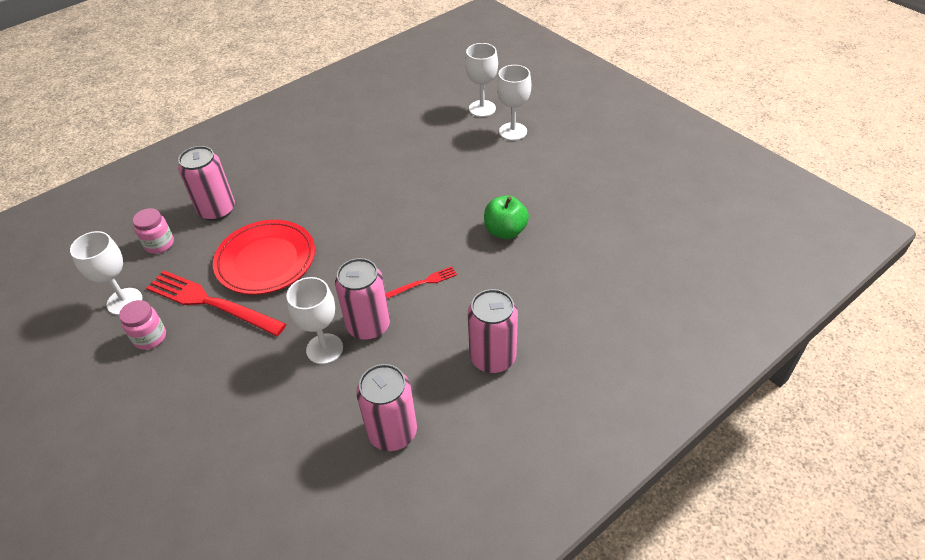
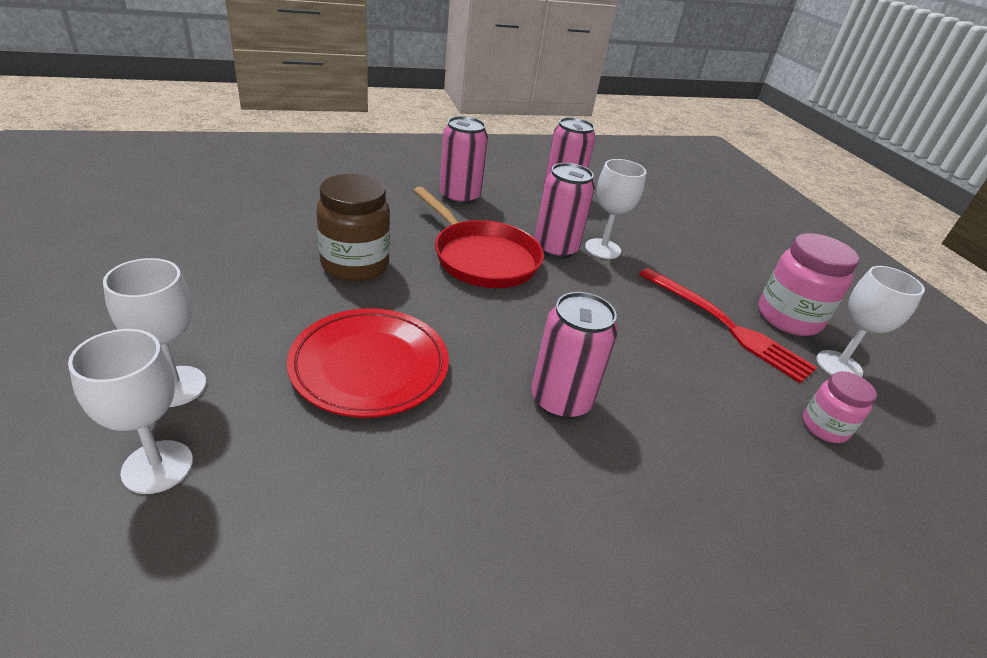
camera: 165 degrees left, 10 degrees down
pink jar [119,300,166,350] -> pink jar [758,233,859,336], size x1.73
pink can [178,146,235,221] -> pink can moved to [531,292,618,419]
red plate [213,220,315,295] -> red plate moved to [287,308,449,418]
red fork [386,266,457,299] -> red pan [413,187,544,288]
green apple [484,195,529,239] -> brown jar [316,174,390,281]

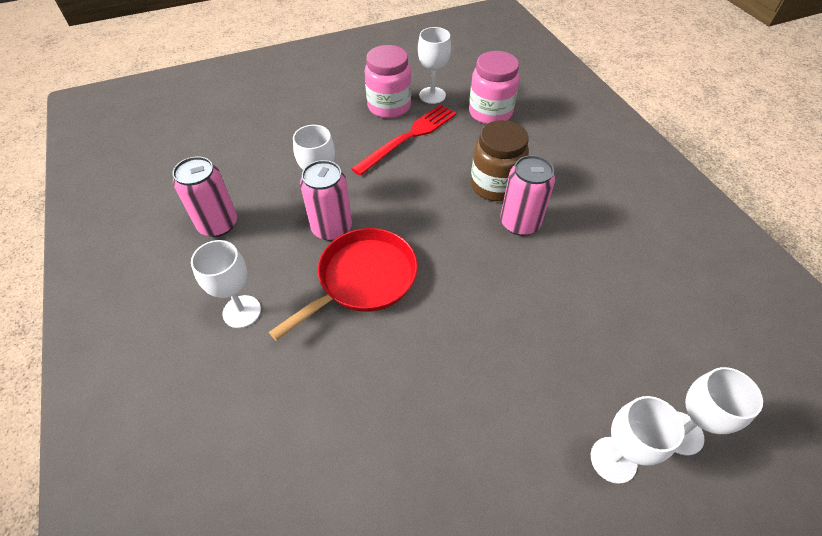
camera: 90 degrees left, 15 degrees up
red plate [287,308,449,418] -> none
brown jar [316,174,390,281] -> brown jar moved to [471,120,529,201]
pink can [439,116,488,205] -> white goblet [191,240,261,328]
pink jar [803,371,877,443] -> pink jar [469,51,520,124], size x1.73

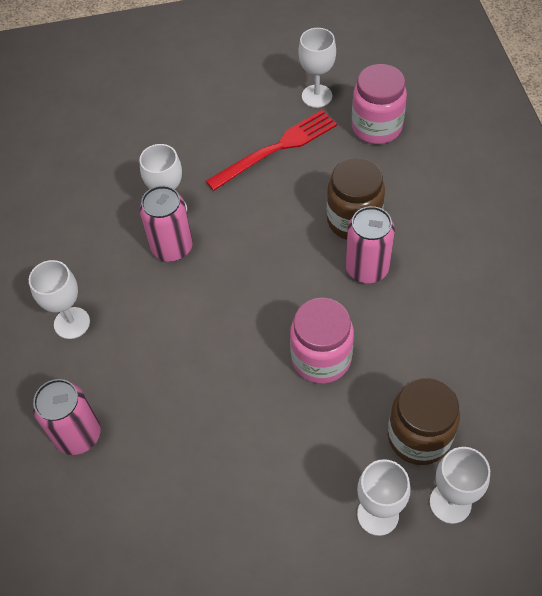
camera: 15 degrees right, 5 degrees up
pink can [173,156,237,237] -> pink can moved to [33,379,101,455]
red pan [269,228,418,341] -> none
pink jar [365,45,411,118] -> pink jar moved to [290,298,354,384]
none -> brown jar [388,377,460,465]

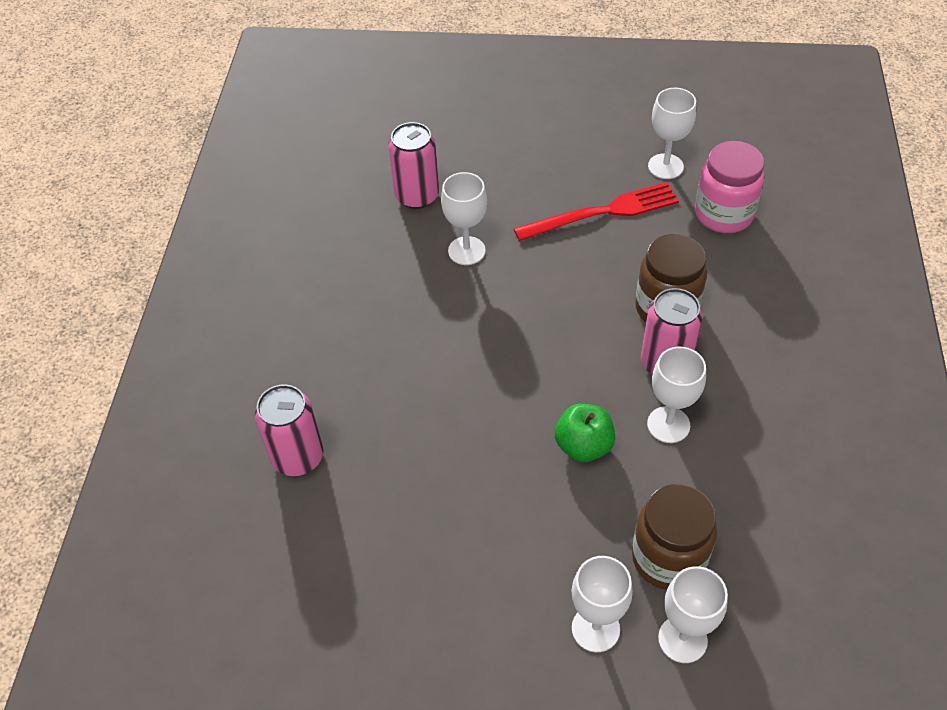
camera: 15 degrees right, 5 degrees down
white goblet [29,260,90,339] -> white goblet moved to [647,347,706,443]
pink can [140,186,193,262] -> pink can moved to [388,122,439,209]
pink jar [290,298,354,384] -> green apple [555,404,615,462]

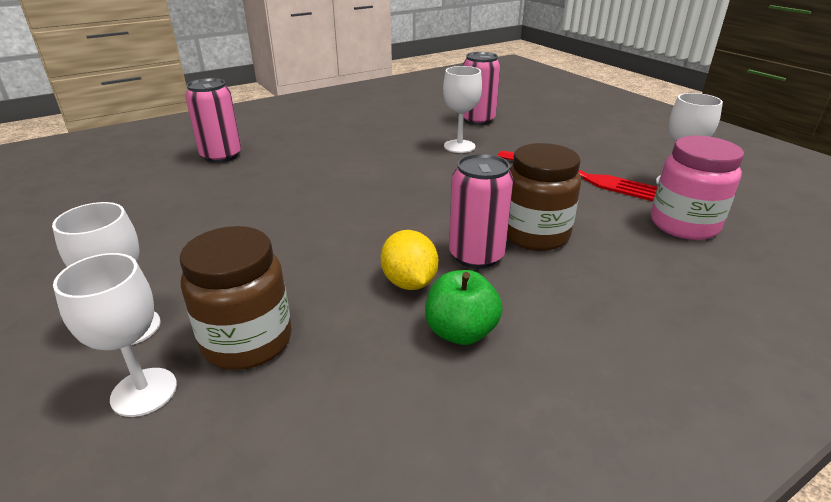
camera: 50 degrees right, 20 degrees down
green apple [555,404,615,462] -> green apple moved to [425,270,503,345]
white goblet [647,347,706,443] -> yellow lemon [381,230,438,290]

